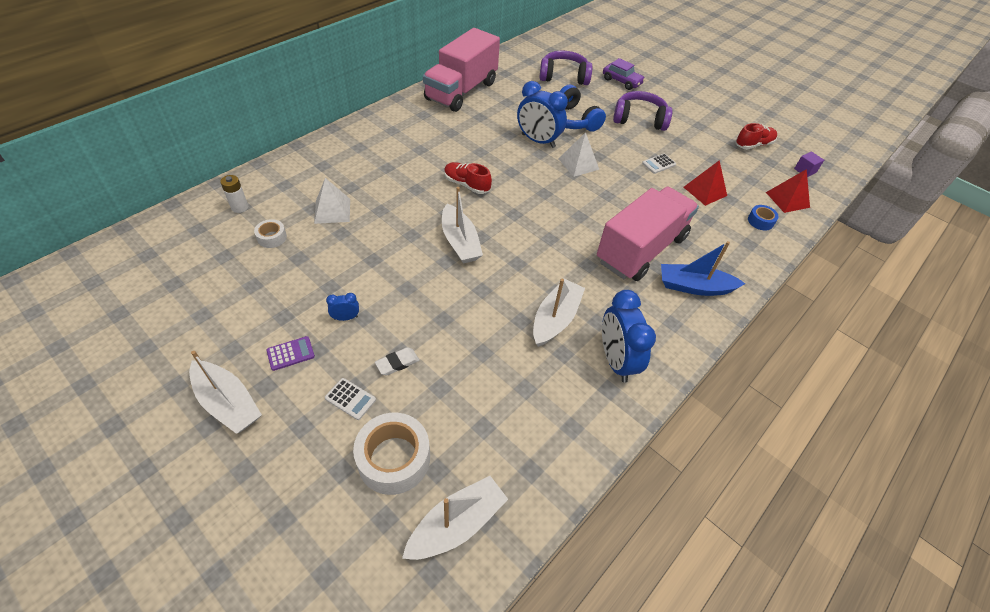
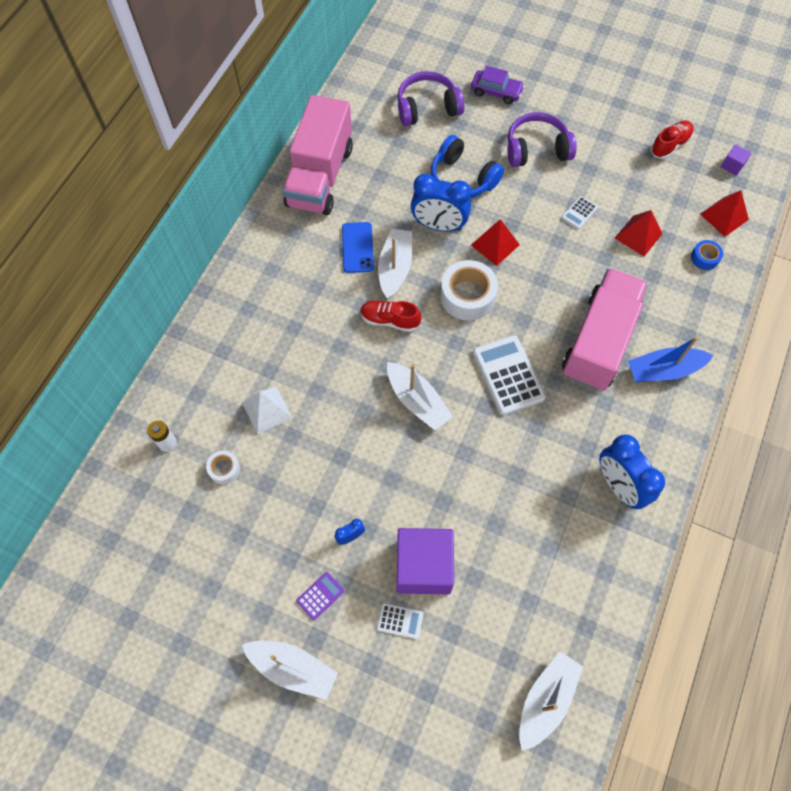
camera: 15 degrees left, 15 degrees up
white tape [353,413,430,495] -> white tape moved to [440,260,498,321]
white eraser [375,347,419,376] -> purple cube [397,528,454,594]
white boat [533,279,585,347] -> white boat moved to [378,228,412,299]
white pyramid [559,132,599,177] -> red pyramid [471,219,520,266]
none -> blue phone [342,222,374,273]
none -> white calculator [473,335,546,415]

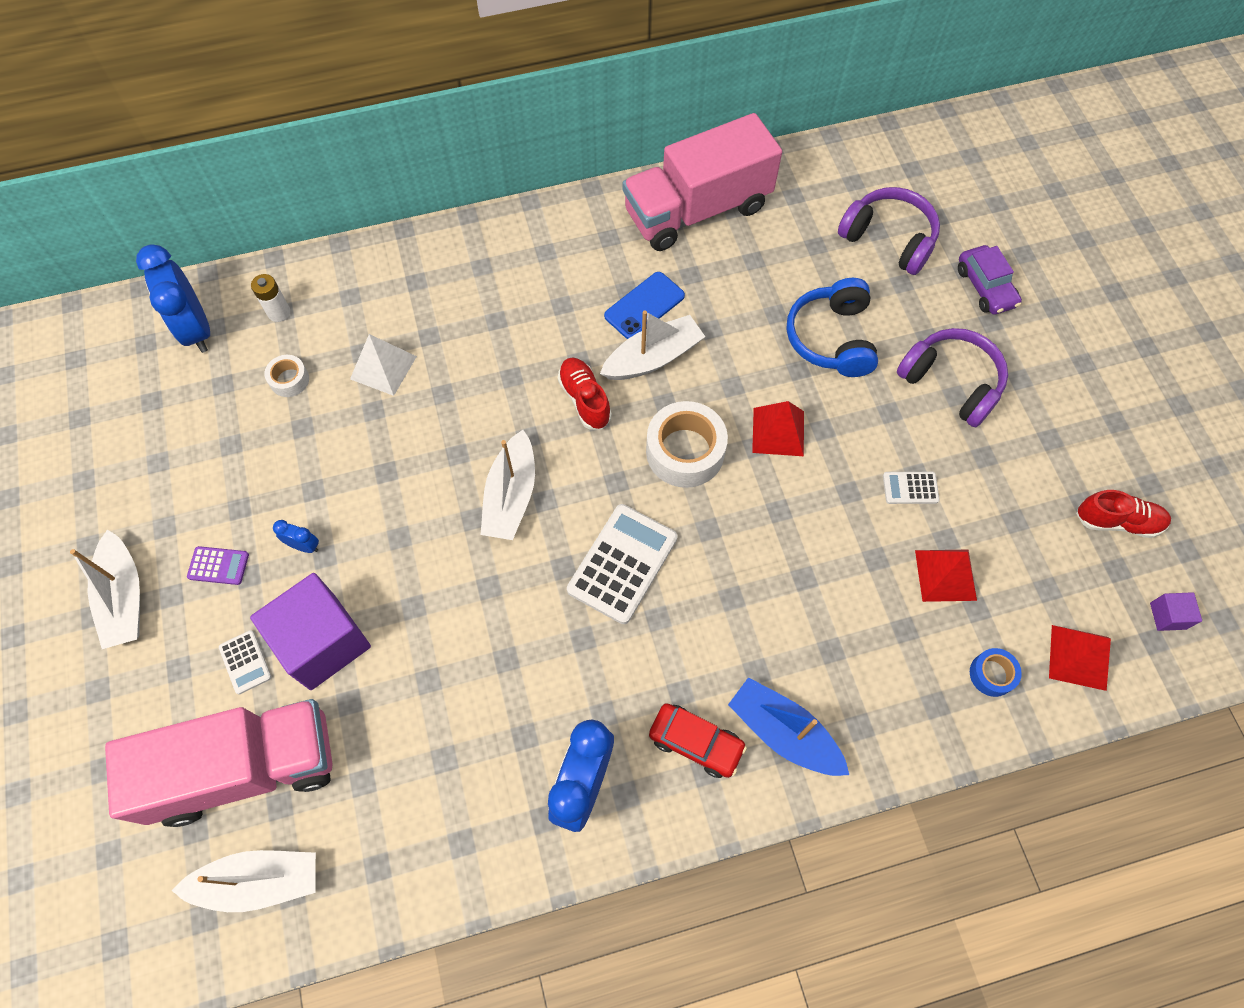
camera: 50 degrees right, 0 degrees up
blue clock [411,174,471,232] -> blue clock moved to [136,244,210,353]
pink truck [562,268,648,391] -> pink truck moved to [105,699,333,827]
none -> red car [649,703,747,778]

